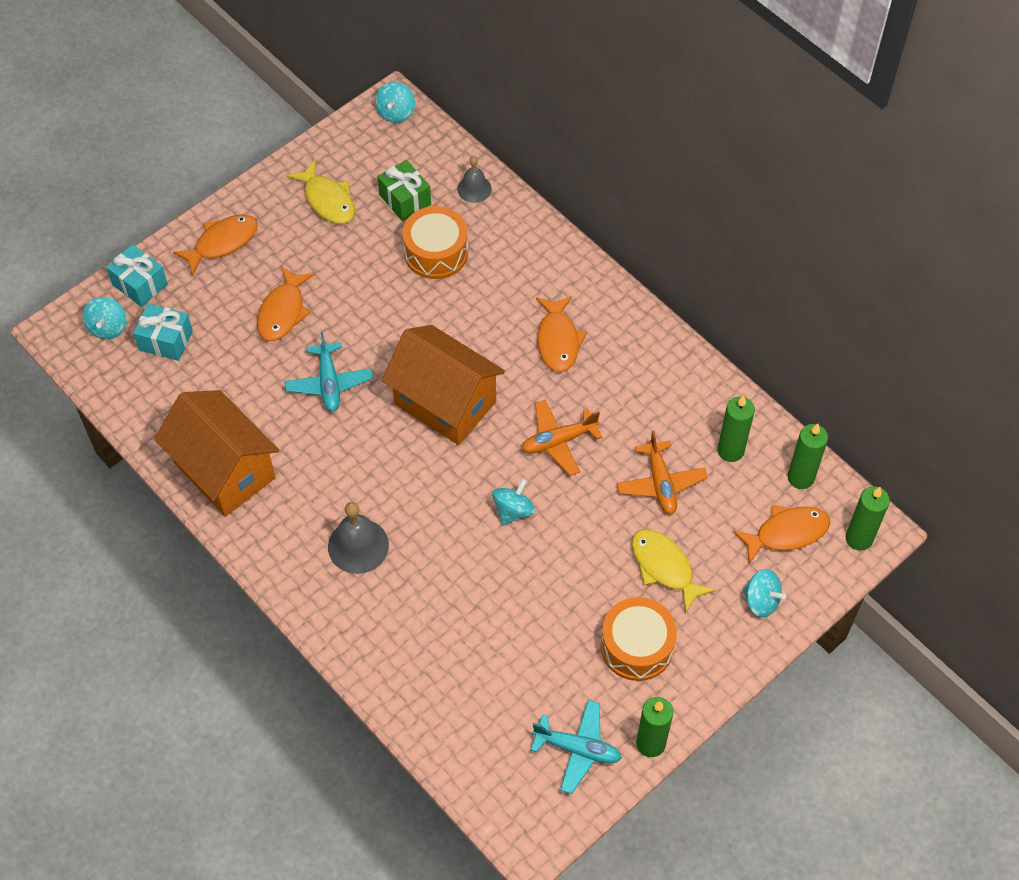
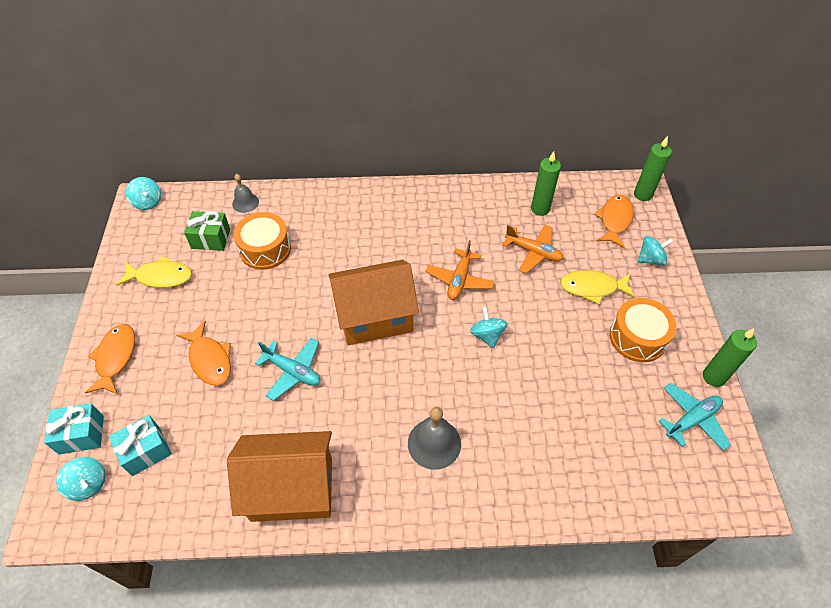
camera: 50 degrees left, 5 degrees down
orange fish [536,296,587,372] -> none
green candle [788,424,828,489] -> none

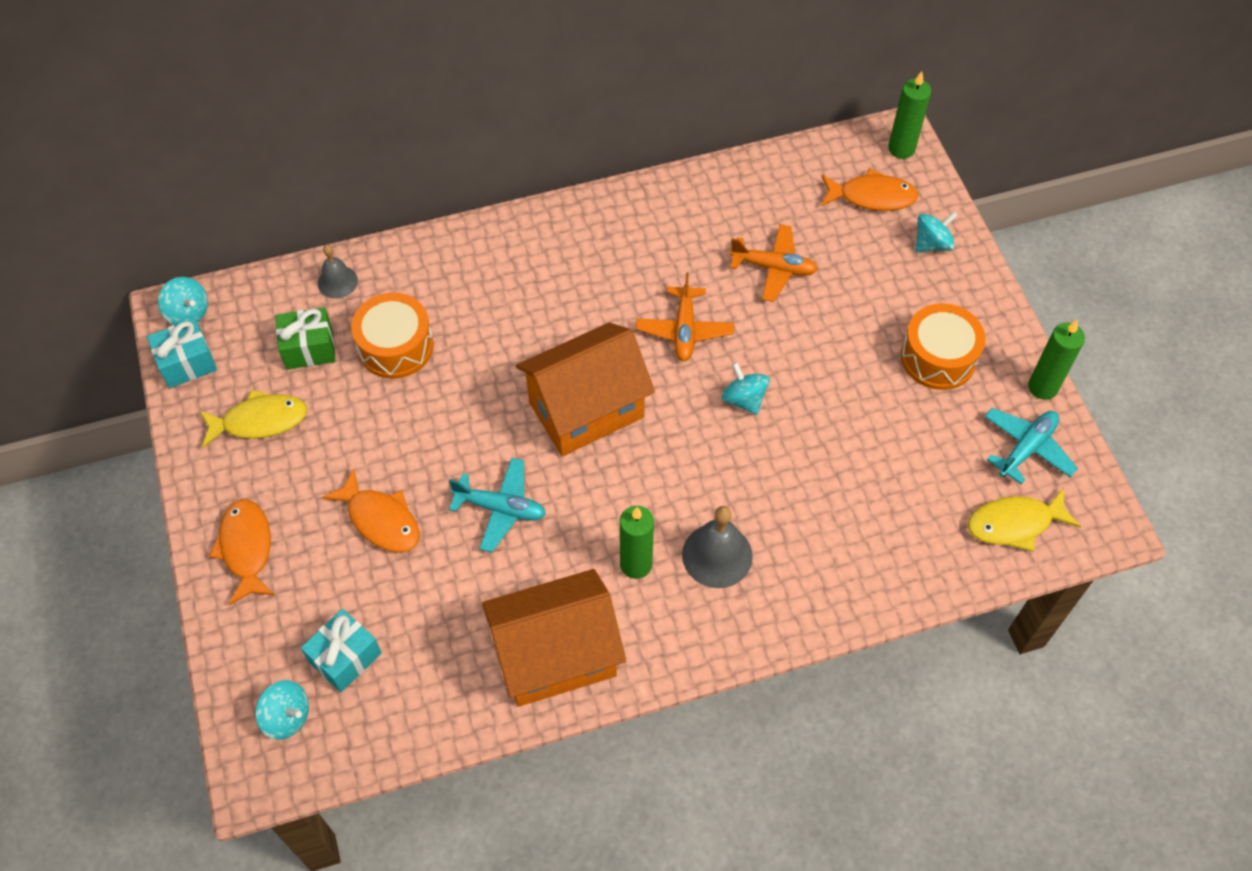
camera: 15 degrees left, 5 degrees up
turquoise gift [44,403,104,454] -> turquoise gift moved to [147,319,217,388]
green candle [531,151,561,216] -> green candle moved to [620,506,654,579]
yellow fish [560,270,636,305] -> yellow fish moved to [968,488,1081,552]
orange fish [594,195,634,248] -> orange fish turned 90 degrees clockwise [821,168,918,211]

